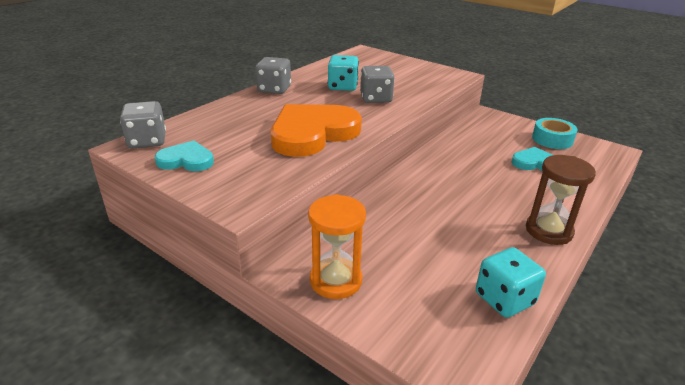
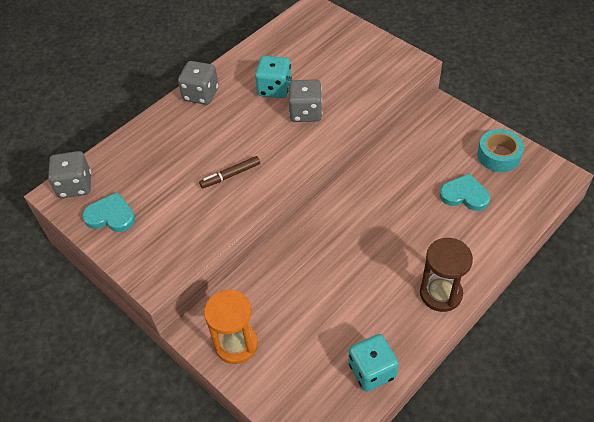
camera: 10 degrees right, 20 degrees up
orange heart [271,104,362,157] -> brown marker [199,156,260,188]

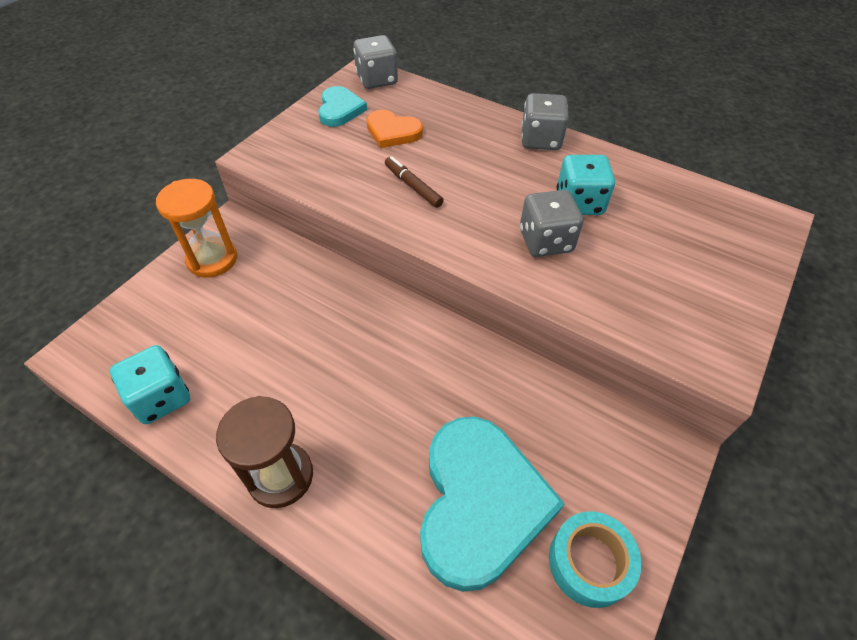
camera: 75 degrees right, 0 degrees up
turquoise heart [440,174,490,211] -> turquoise heart [420,417,565,592], size x1.94
none -> orange heart [366,110,423,148]

